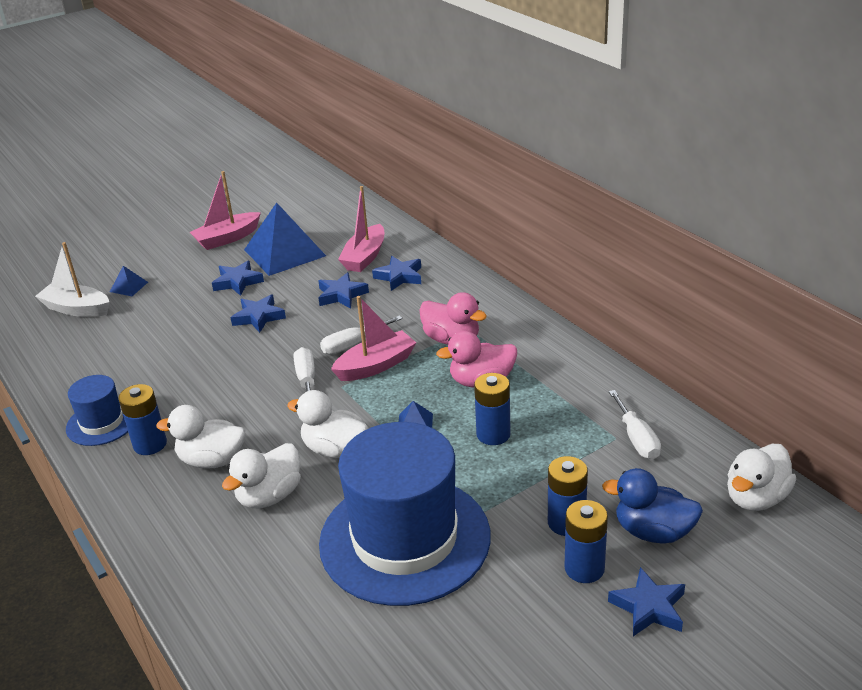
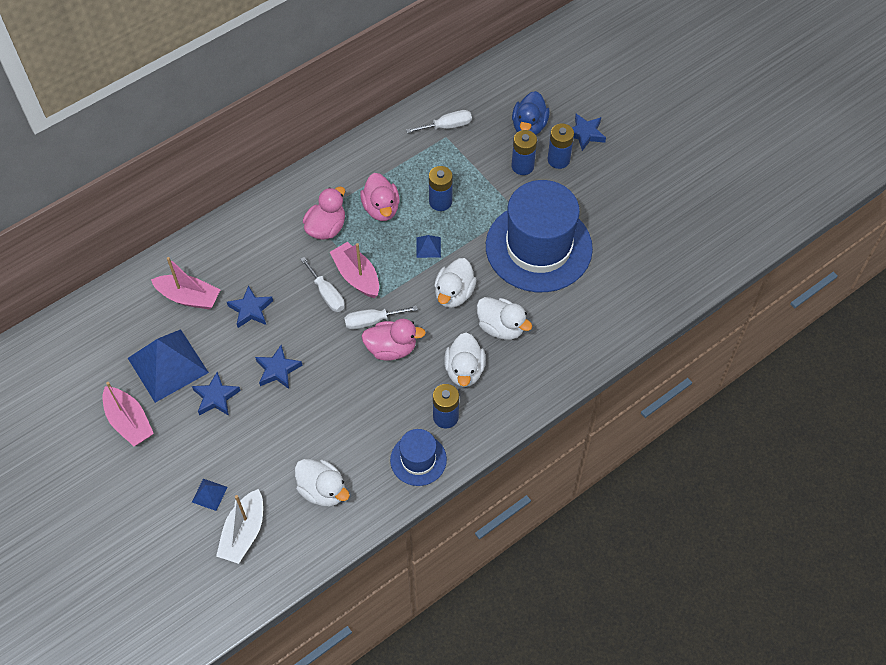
camera: 95 degrees left, 25 degrees up
blue star [372,256,421,291] -> none
white duck [727,444,796,511] -> white duck moved to [295,459,350,507]
none -> pink duck [361,319,426,361]

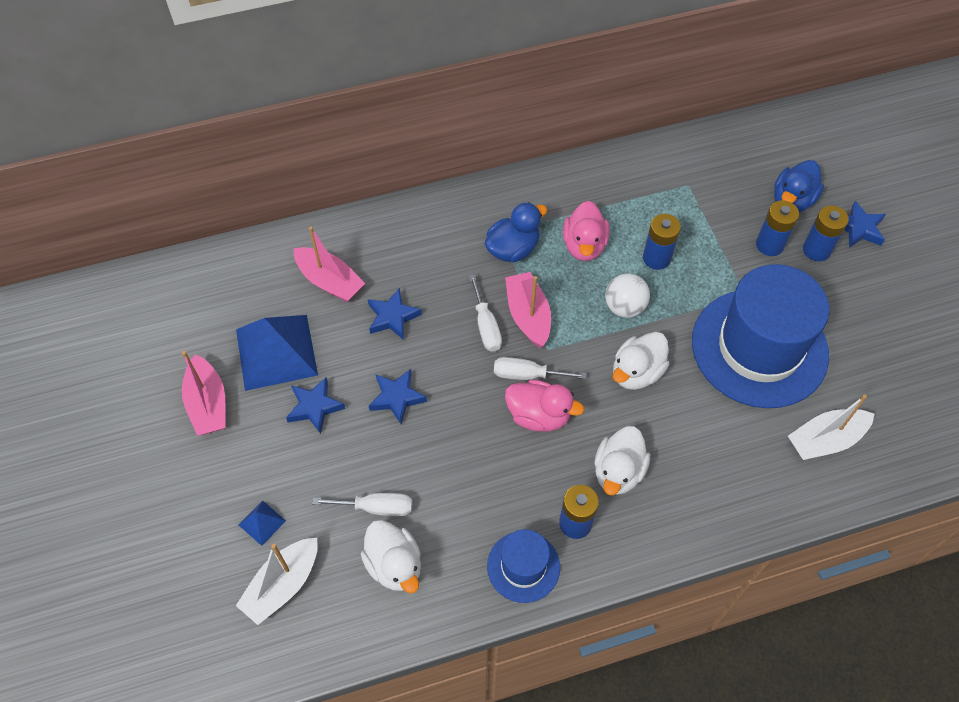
camera: 20 degrees right, 0 degrees up
pink duck [303,187,345,240] -> blue duck [485,202,547,262]
white screwdriver [406,110,472,133] -> white screwdriver moved to [312,493,412,516]
blue pyramid [417,235,441,258] -> white ball [605,273,650,318]
white duck [477,297,532,340] -> none
none -> white boat [788,394,874,460]

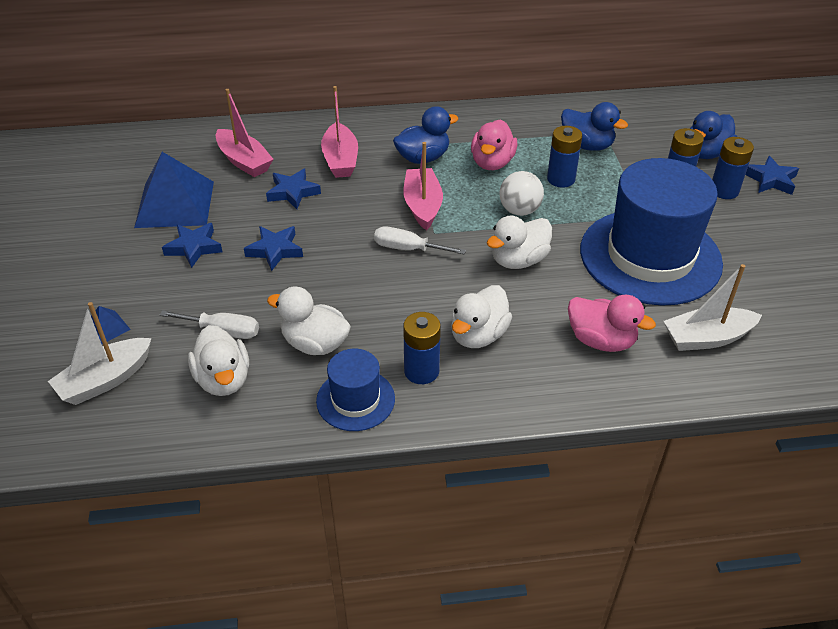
camera: 10 degrees right, 15 degrees down
pink boat [182,351,226,436] -> pink boat moved to [321,86,358,178]
white screwdriver [469,274,502,352] -> none
pink duck [505,380,584,431] -> pink duck moved to [568,295,656,352]
none -> white duck [267,286,351,355]
none -> blue duck [561,102,628,151]

